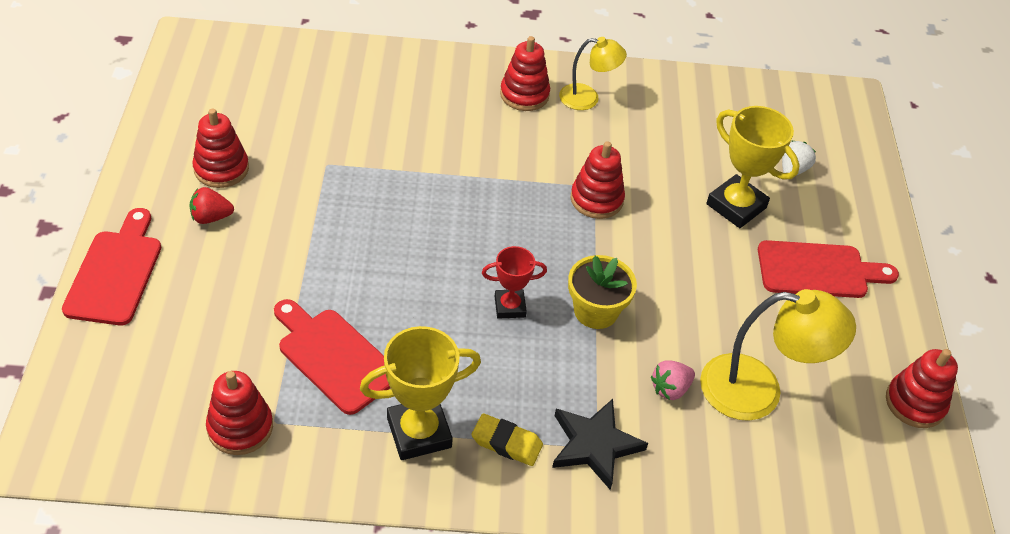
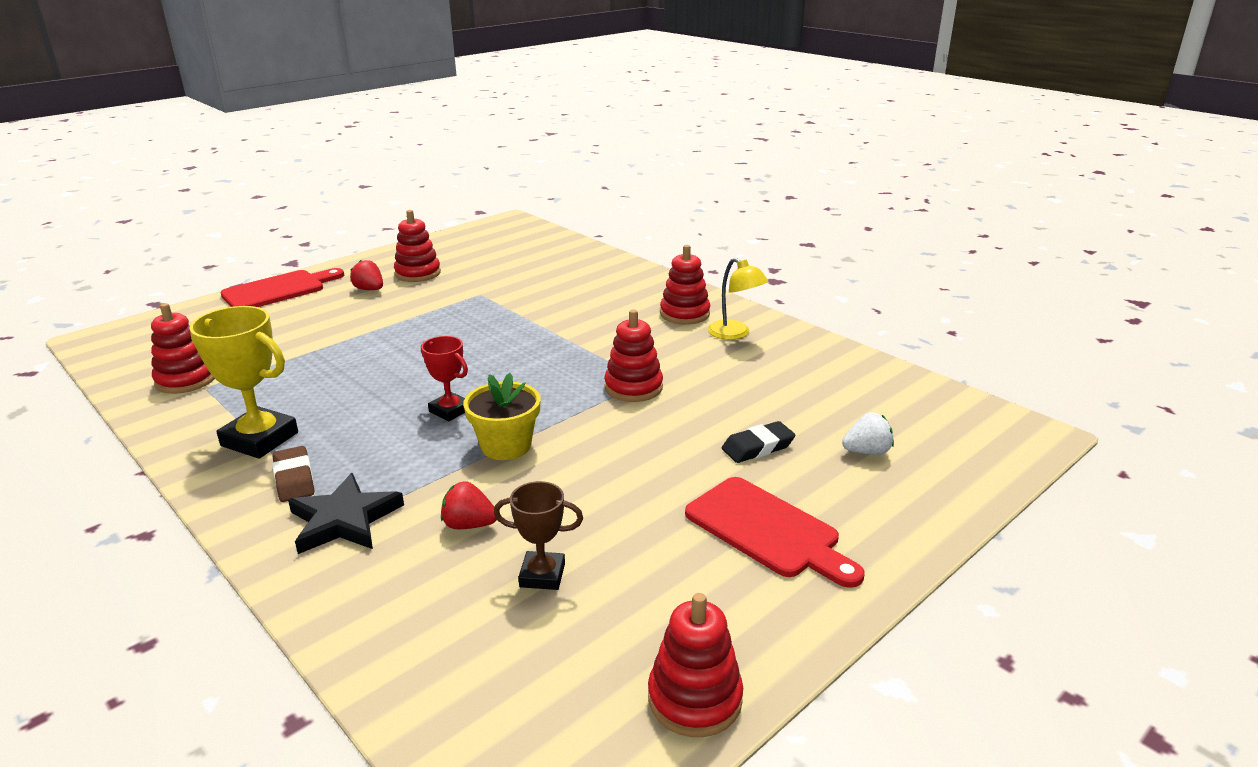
camera: 50 degrees right, 20 degrees down
red cutting board [274,299,390,415] -> none
yellow eraser [472,413,543,466] -> brown eraser [272,446,314,502]
pink strawberry [651,360,695,400] -> red strawberry [441,481,497,529]
yellow lamp [700,289,856,421] -> brown trophy [494,481,583,590]
yellow trophy [706,106,800,228] -> black eraser [722,421,795,463]

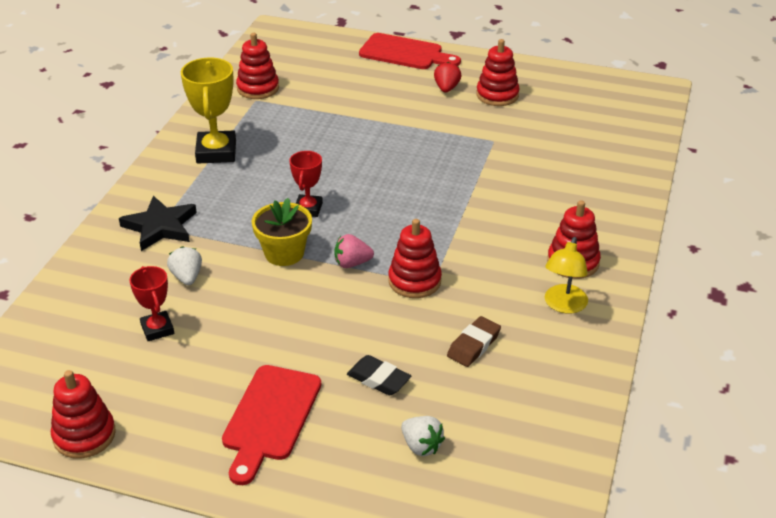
camera: 60 degrees right, 10 degrees up
brown eraser [272,446,314,502] -> brown eraser moved to [447,316,501,367]
red strawberry [441,481,497,529] -> white strawberry [167,246,202,285]
brown trophy [494,481,583,590] -> red trophy [129,266,174,341]
none -> pink strawberry [334,234,374,268]

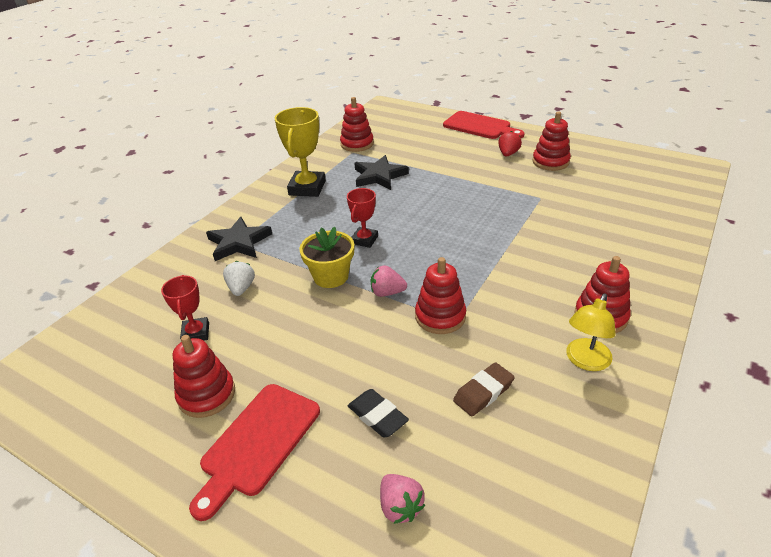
camera: 15 degrees right, 0 degrees up
red stacking toy [51,370,116,459] -> red stacking toy moved to [173,335,235,418]
white strawberry [401,416,445,456] -> pink strawberry [380,474,425,524]
none -> black star [354,155,409,190]

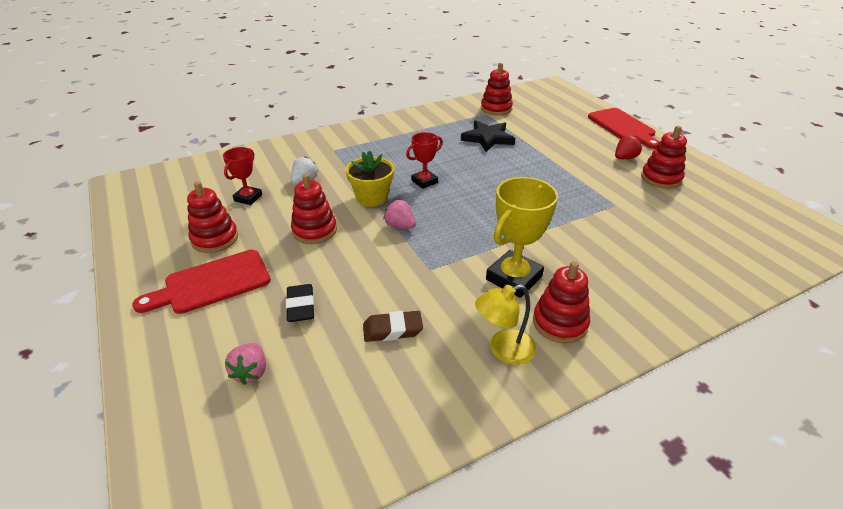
camera: 30 degrees right, 0 degrees up
black star [206,217,272,261] -> none
yellow trophy [275,107,326,197] -> yellow trophy moved to [486,177,558,298]
red stacking toy [415,257,466,334] -> red stacking toy moved to [291,174,337,244]

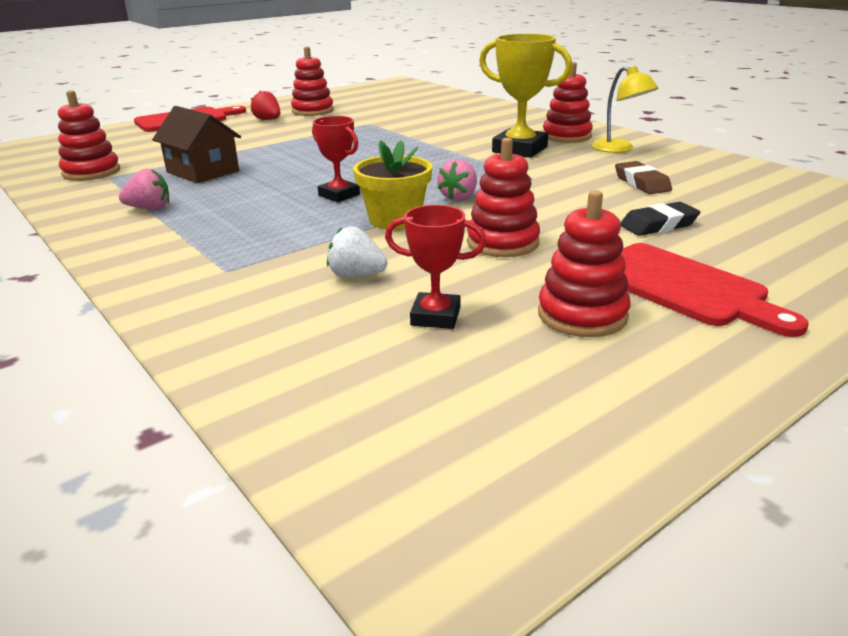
camera: 100 degrees left, 10 degrees down
pink strawberry [225,343,266,385] -> pink strawberry moved to [119,168,169,210]
black star [461,120,515,152] -> brown house [152,106,241,183]

